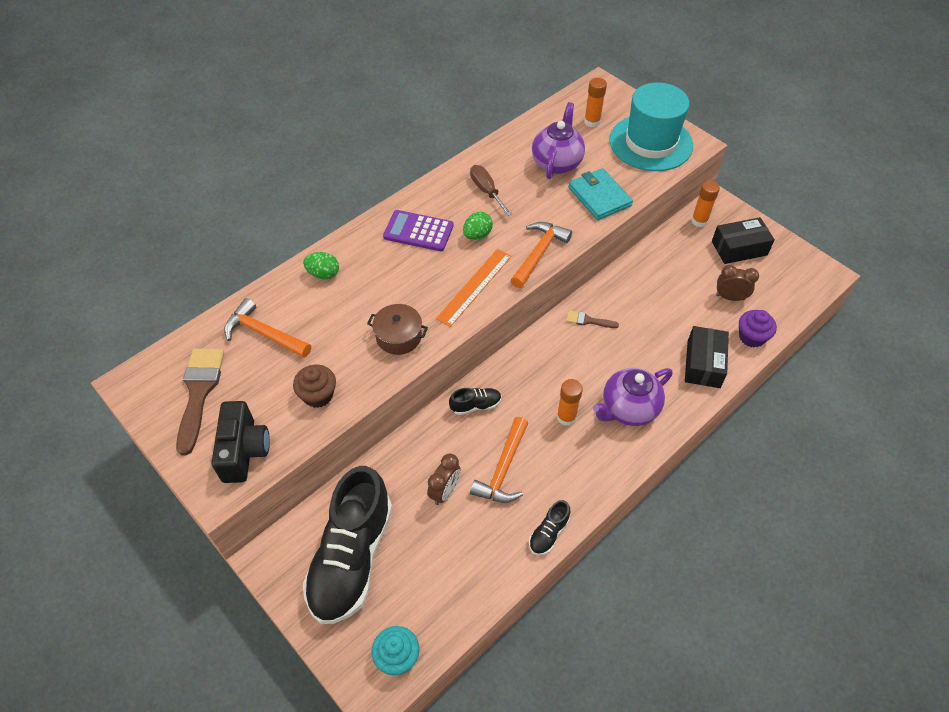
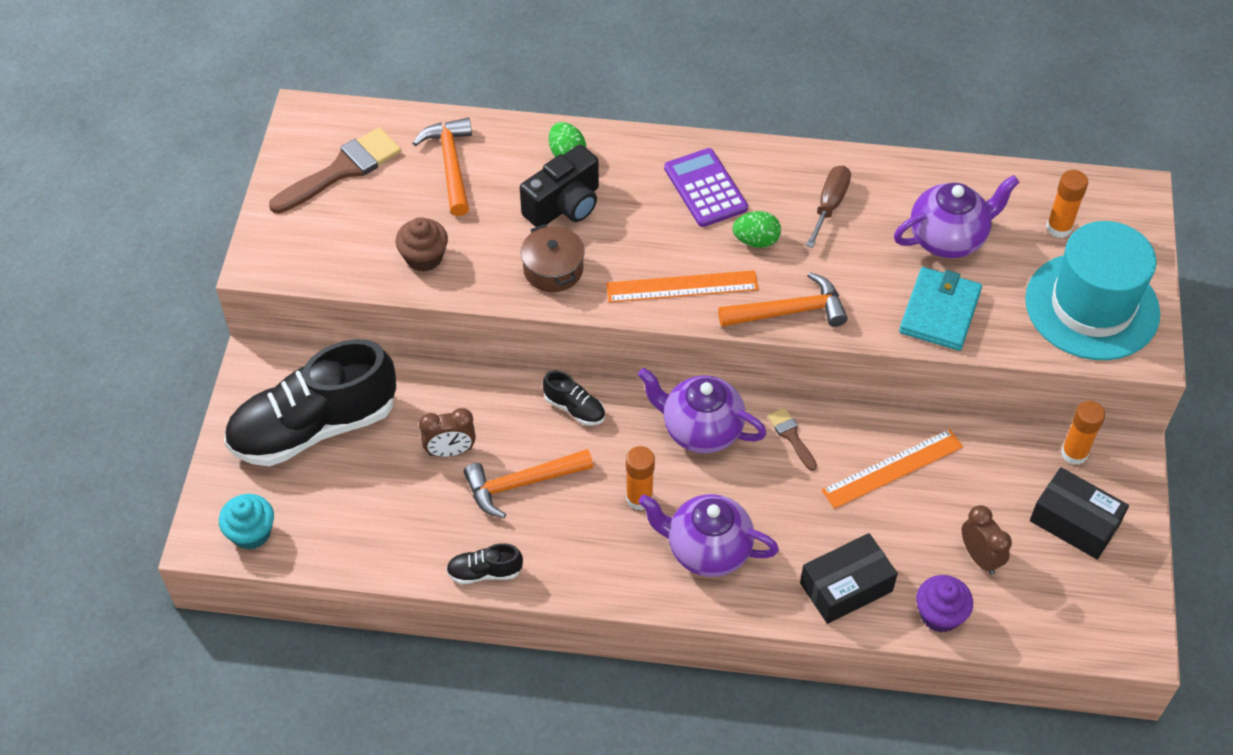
camera: 50 degrees right, 0 degrees up
black camera [212,401,270,483] -> black camera moved to [520,145,599,227]
none -> purple teapot [638,368,767,454]
none -> orange ruler [821,429,963,509]

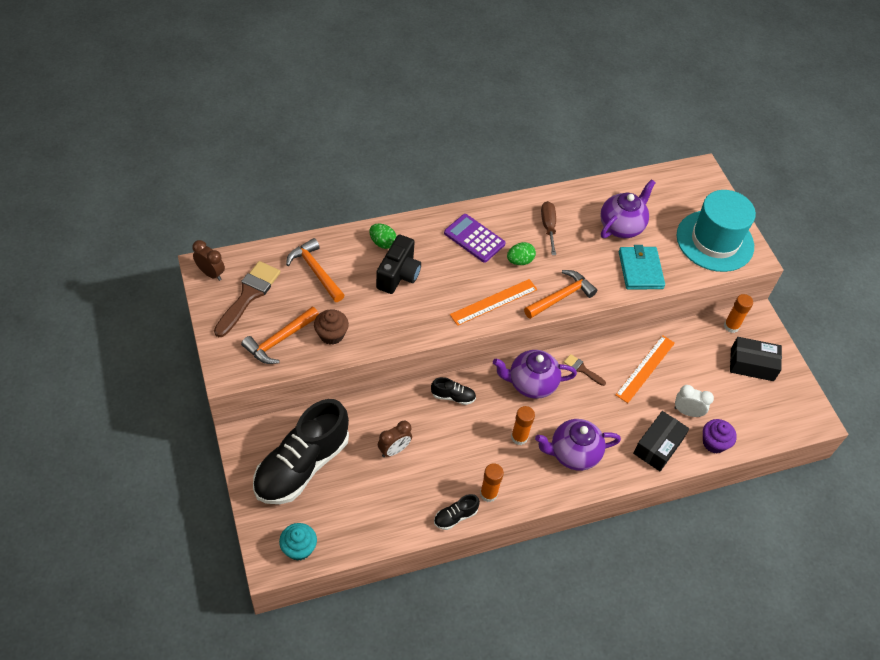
camera: 30 degrees left, 0 degrees up
orange hammer [464,449,593,518] -> orange hammer moved to [241,307,319,364]
brown pot [521,224,585,292] -> none
brown clock [962,505,1012,575] -> brown clock moved to [192,240,225,281]
orange glue stick [1046,170,1088,238] -> orange glue stick moved to [480,463,504,502]
none -> white clock [674,385,714,417]

